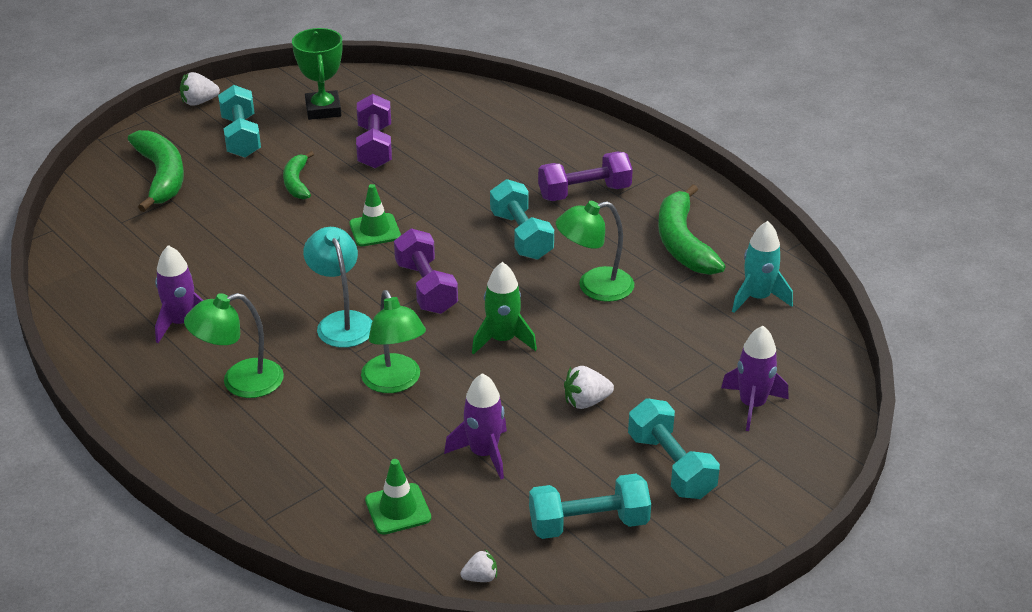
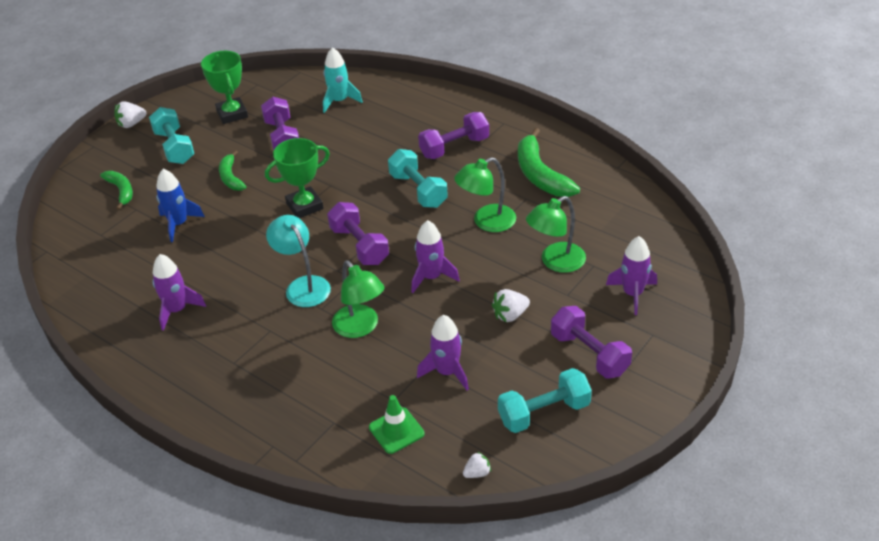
camera: 10 degrees left, 5 degrees up
green banana [128,130,184,212] -> green banana [100,171,133,210], size x0.58
green lamp [184,293,284,398] -> green lamp moved to [526,196,586,273]
green traffic cone [349,184,401,246] -> green trophy [265,138,330,218]
green rocket [472,262,537,355] -> purple rocket [411,220,460,293]
turquoise dumbbell [628,398,720,499] -> purple dumbbell [551,306,632,378]
turquoise rocket [732,221,793,313] -> turquoise rocket moved to [323,47,363,113]
none -> blue rocket [156,169,205,242]

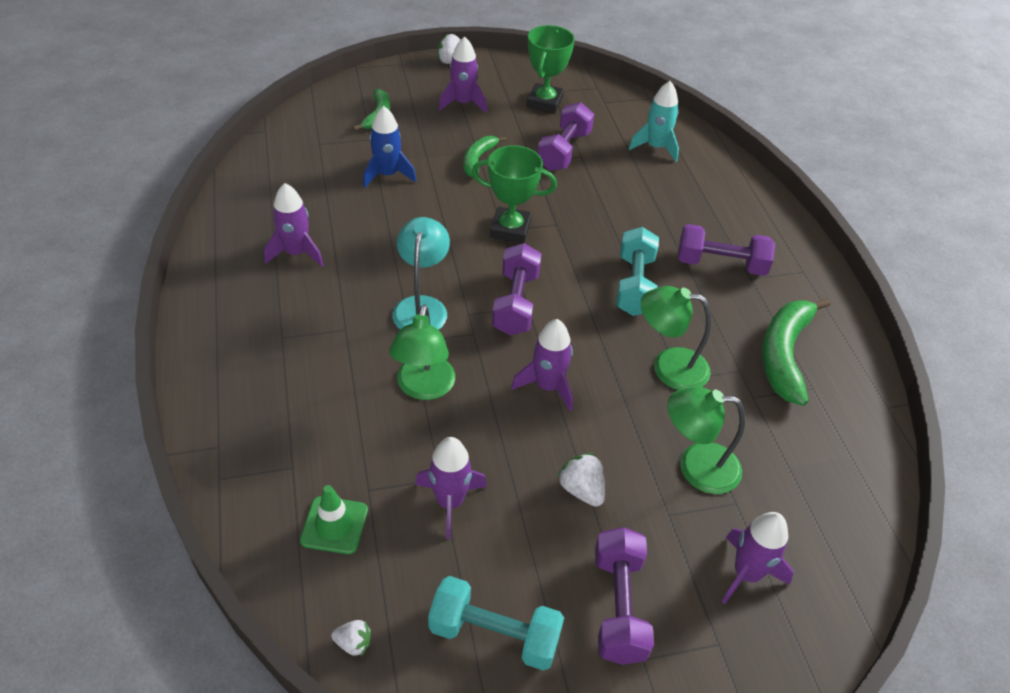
camera: 35 degrees right, 5 degrees up
turquoise dumbbell [149,107,194,164] -> purple rocket [438,36,487,113]
white strawberry [492,289,530,322] -> white strawberry turned 45 degrees clockwise [557,453,605,507]

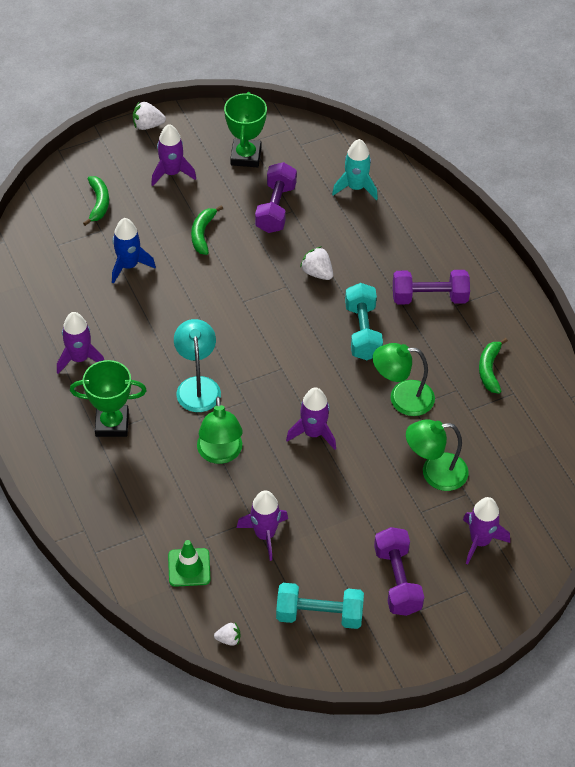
camera: 10 degrees left, 5 degrees up
green trophy [472,145,557,243] -> green trophy moved to [70,360,147,437]
purple dumbbell [492,243,541,335] -> none
white strawberry [557,453,605,507] -> white strawberry moved to [300,246,333,280]
green banana [762,298,830,406] -> green banana [479,338,508,394], size x0.58

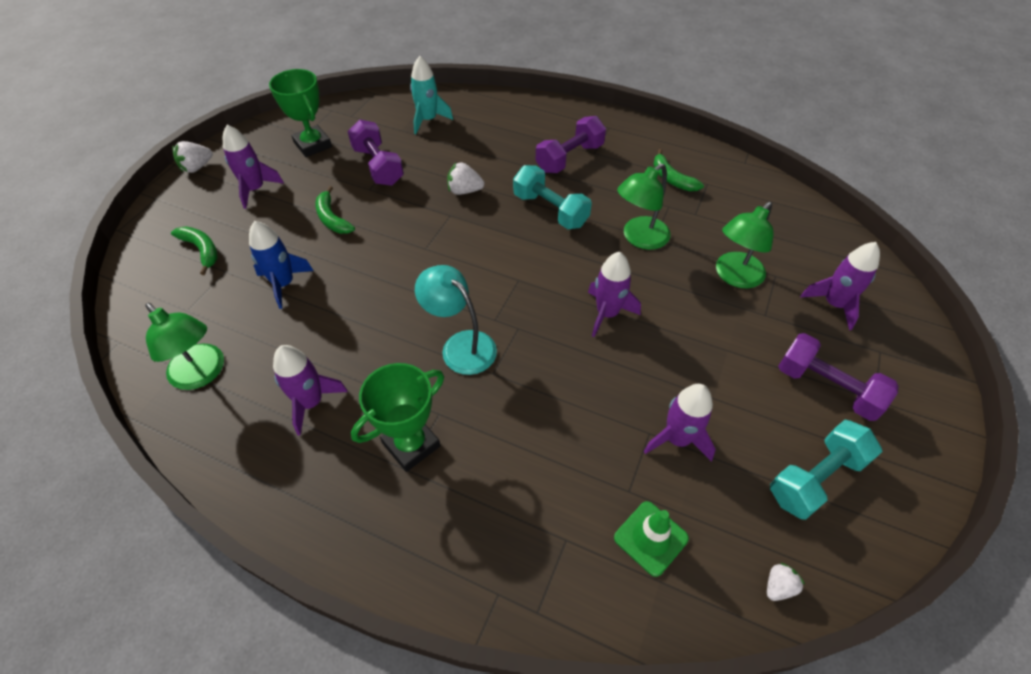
camera: 40 degrees left, 0 degrees up
green lamp [197,397,243,464] -> green lamp moved to [145,303,224,390]

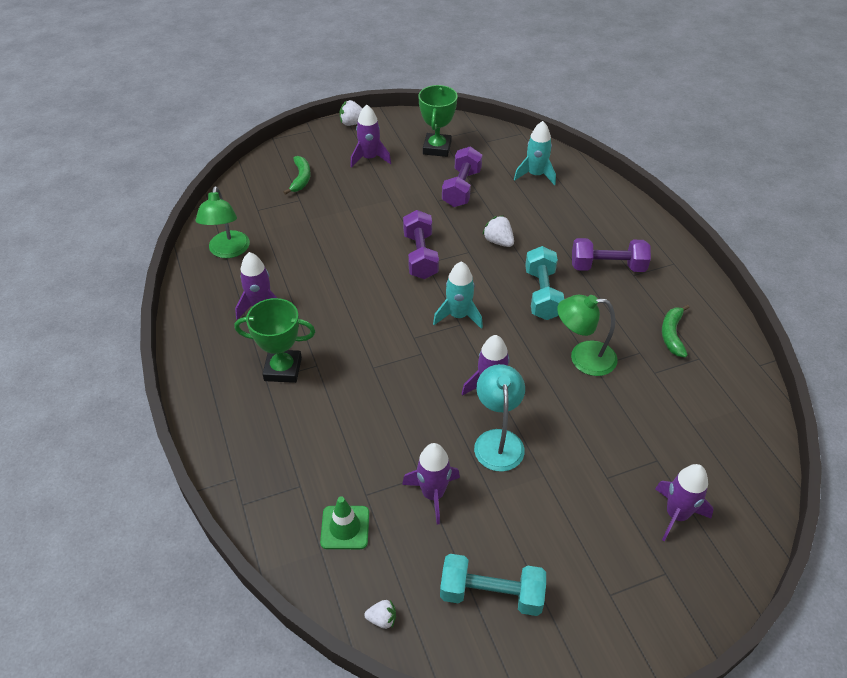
camera: 45 degrees right, 5 degrees down
blue rocket [249,221,314,309] -> none
green banana [315,186,355,234] -> none
turquoise lamp [415,265,497,375] -> turquoise lamp moved to [474,364,525,472]
green lamp [716,202,773,288] -> none
purple dumbbell [778,333,899,421] -> purple dumbbell moved to [403,210,439,279]
none -> turquoise rocket [433,261,483,329]

